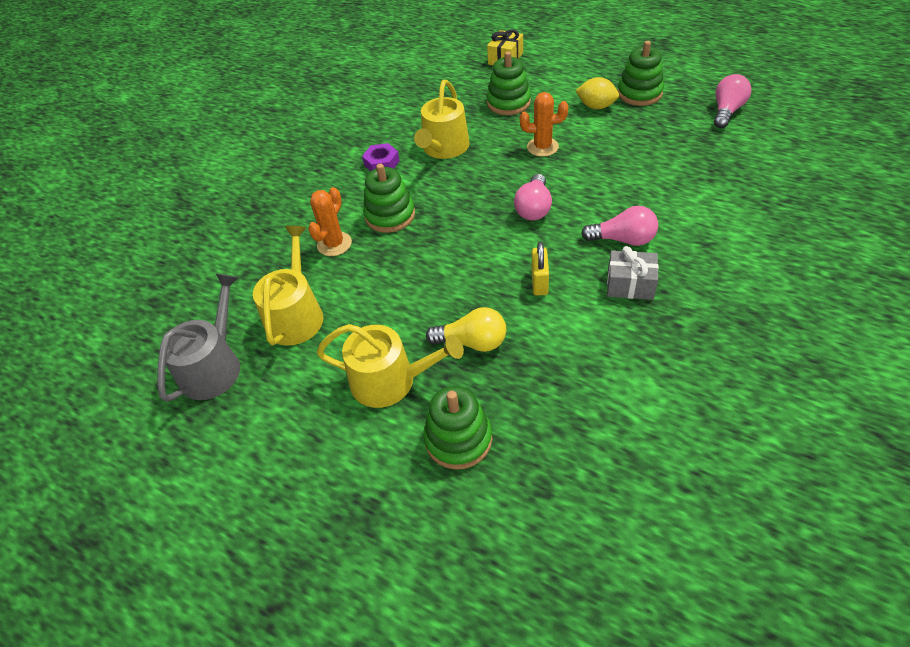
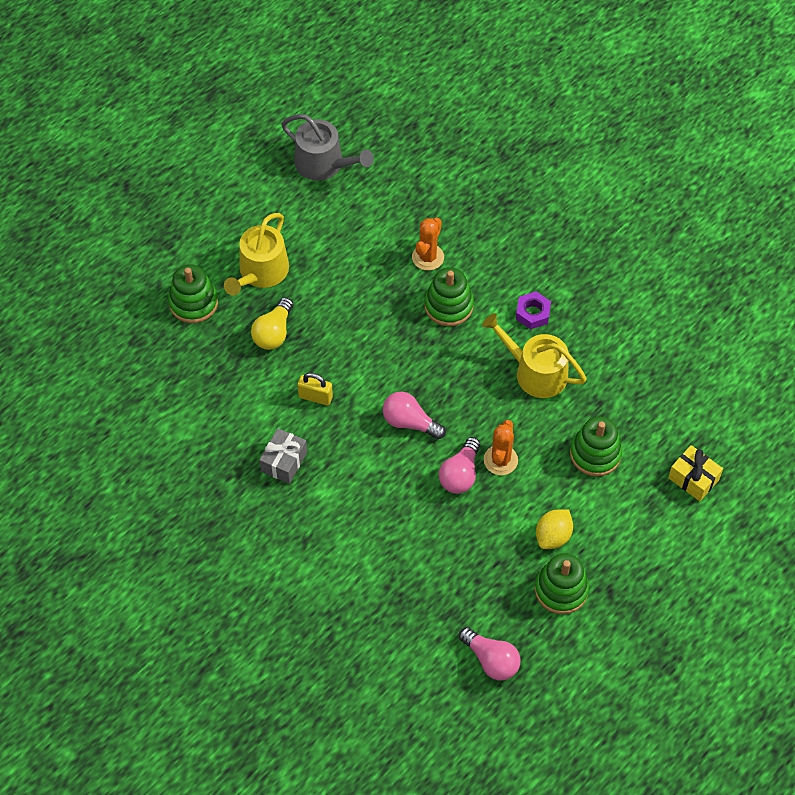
camera: 100 degrees right, 10 degrees up
yellow watering can [253,226,323,346] -> none
orange cactus [308,187,352,256] -> orange cactus turned 75 degrees clockwise [412,218,444,271]
pink light bulb [581,206,658,246] -> pink light bulb moved to [439,437,480,494]

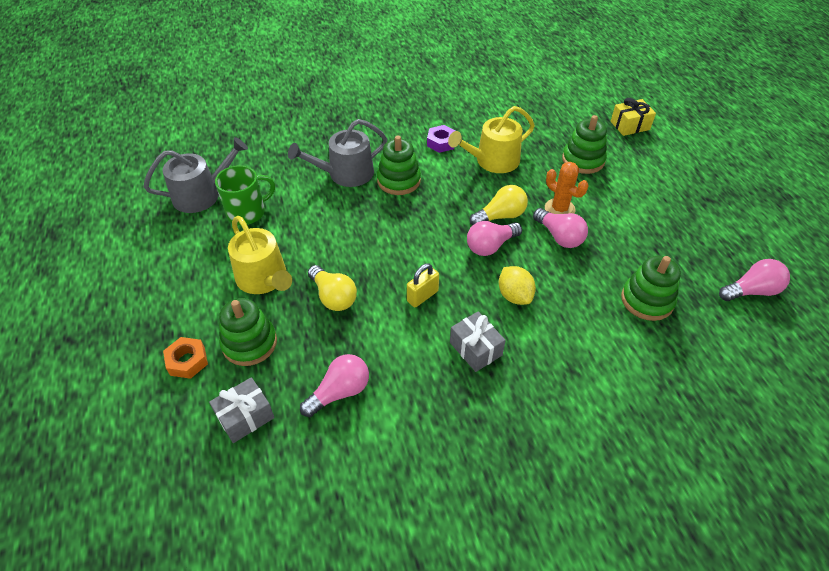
camera: 60 degrees left, 10 degrees down
orange cactus [412,218,444,271] -> grey watering can [288,119,387,187]
green stacking toy [535,553,589,614] -> green stacking toy moved to [621,256,681,321]
yellow lemon [536,509,573,549] -> yellow lemon moved to [499,266,536,305]
none -> orange nut [163,337,208,379]
none -> grey gift [209,377,275,443]
none -> green mug [215,165,275,225]
none -> pink light bulb [300,354,369,417]
none -> yellow light bulb [470,185,528,225]

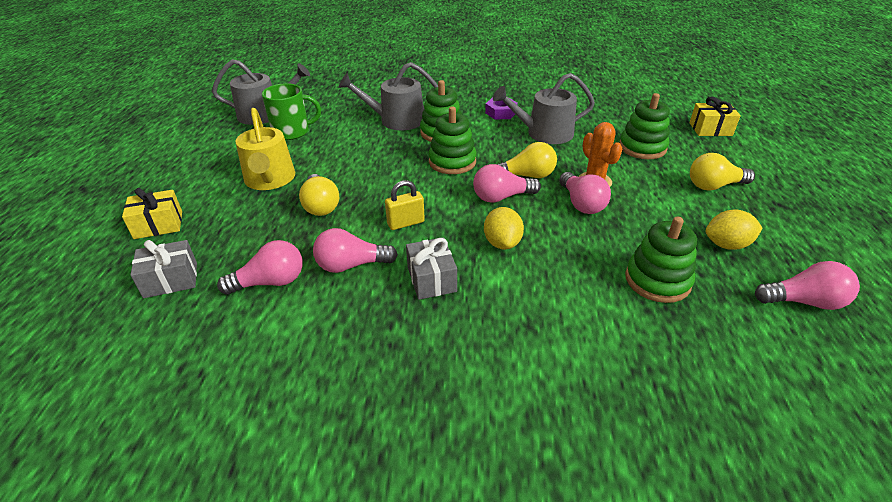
camera: 20 degrees right, 10 degrees down
orange nut [163,337,208,379] -> yellow gift [122,188,182,239]
green stacking toy [219,298,277,366] -> green stacking toy moved to [428,106,477,174]
yellow watering can [448,106,535,173] -> grey watering can [493,73,595,144]
none -> pink light bulb [313,228,398,273]
none -> yellow light bulb [690,153,755,190]
none -> yellow lemon [706,209,762,250]

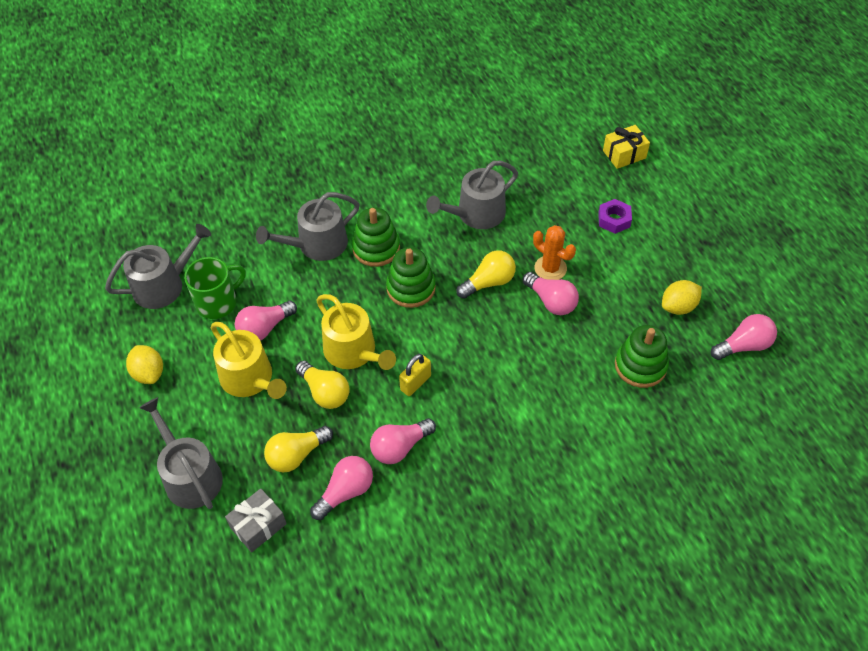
camera: 25 degrees left, 15 degrees up
yellow gift [122,188,182,239] -> grey watering can [139,397,223,509]
grey gift [406,237,457,300] -> none
pink light bulb [473,164,541,203] -> pink light bulb moved to [235,300,297,341]
yellow lemon [484,207,524,250] -> yellow lemon moved to [126,345,163,384]
purple nut [485,97,518,119] -> purple nut moved to [598,199,632,234]
green stacking toy [619,93,670,159] -> none
yellow light bulb [690,153,755,190] -> yellow light bulb moved to [264,426,333,472]
none -> yellow watering can [316,294,396,370]

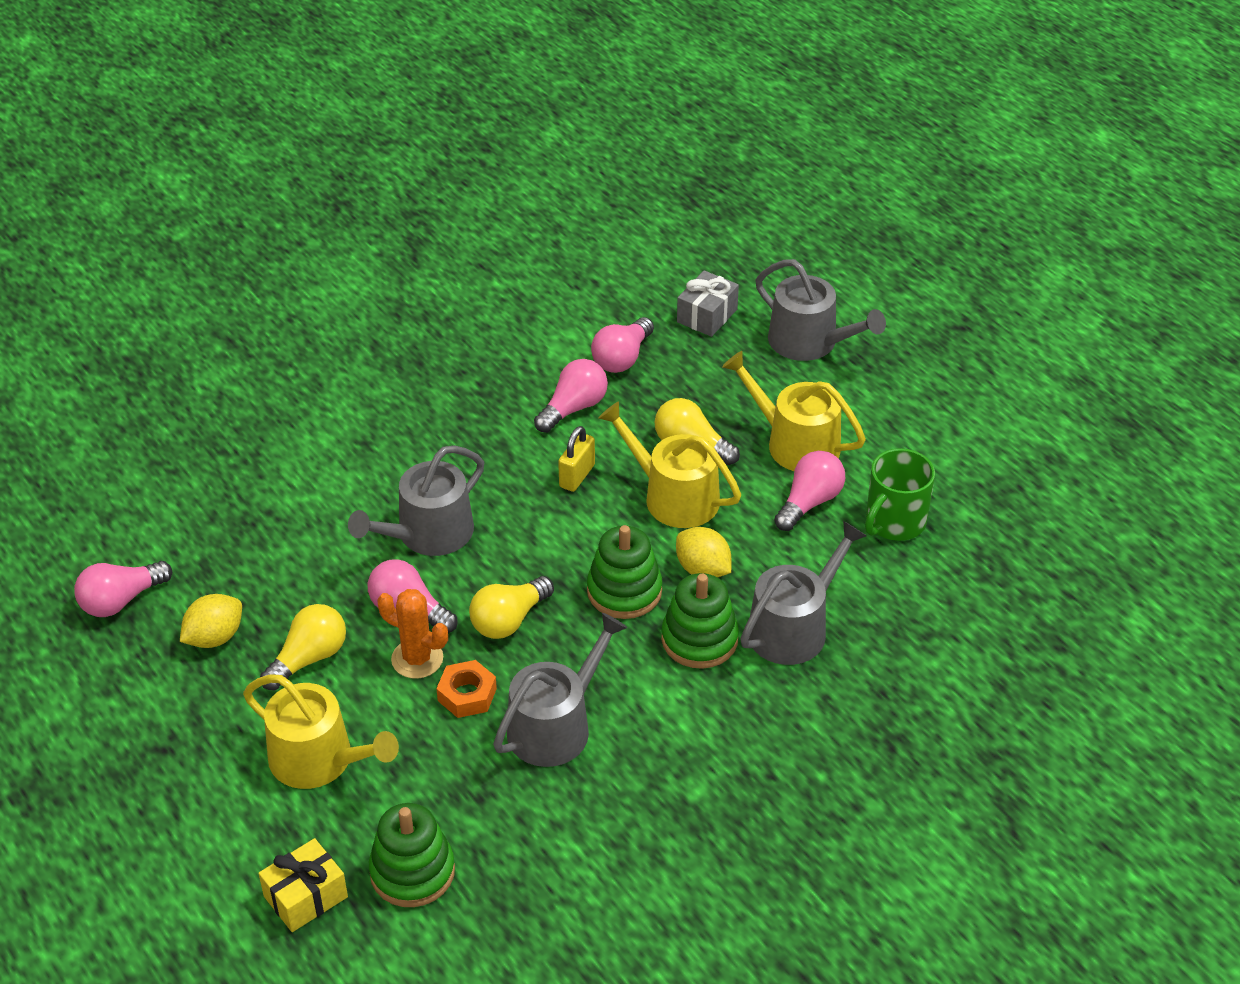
camera: 165 degrees right, 10 degrees down
grey watering can [105,224,211,309] -> grey watering can moved to [348,445,484,556]
yellow lemon [126,345,163,384] -> yellow lemon moved to [676,527,731,577]
yellow light bulb [264,426,333,472] -> yellow light bulb moved to [260,604,346,691]
purple nut [598,199,632,234] -> yellow watering can [243,674,399,789]
green stacking toy [615,325,669,388] -> green stacking toy moved to [369,803,455,907]
none -> orange nut [436,660,497,718]

